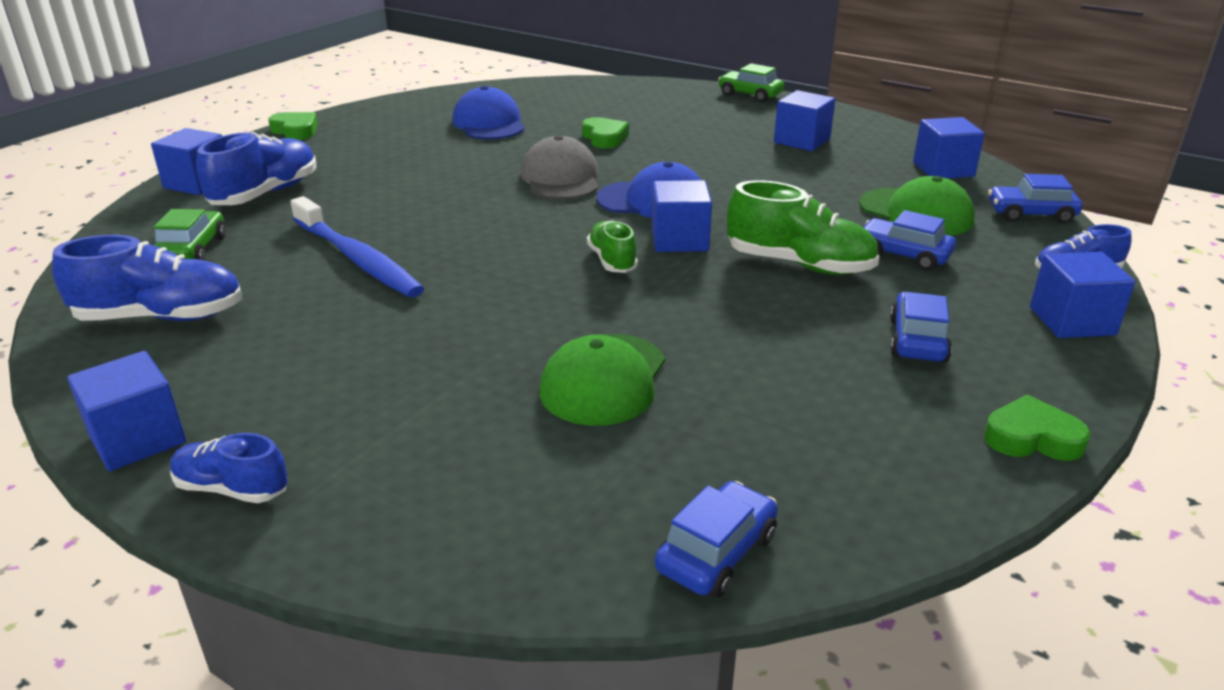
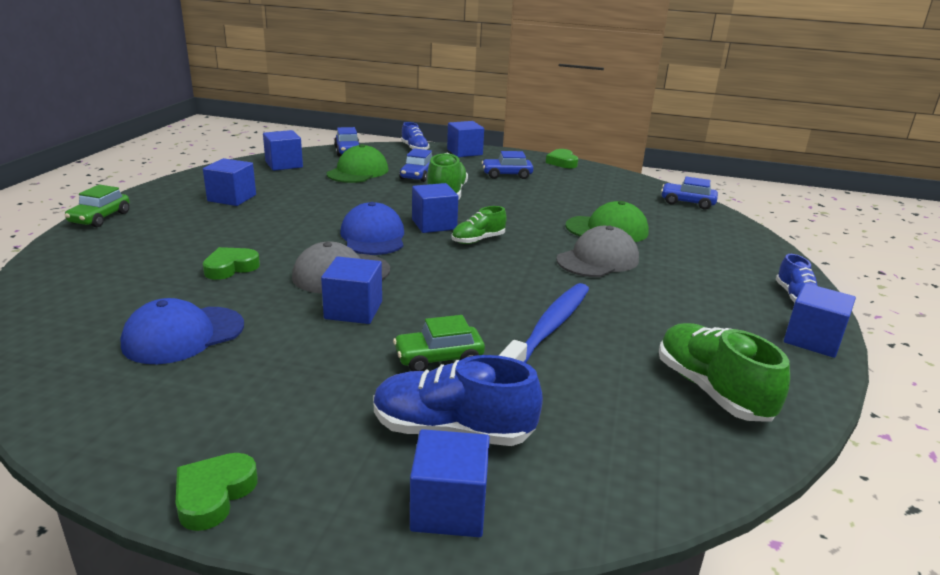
camera: 110 degrees left, 5 degrees down
blue shoe [52,235,242,321] -> green shoe [659,323,790,422]
green car [154,209,226,260] -> green car moved to [393,315,485,371]
none -> blue cube [321,257,382,324]
none -> grey cap [556,226,639,277]

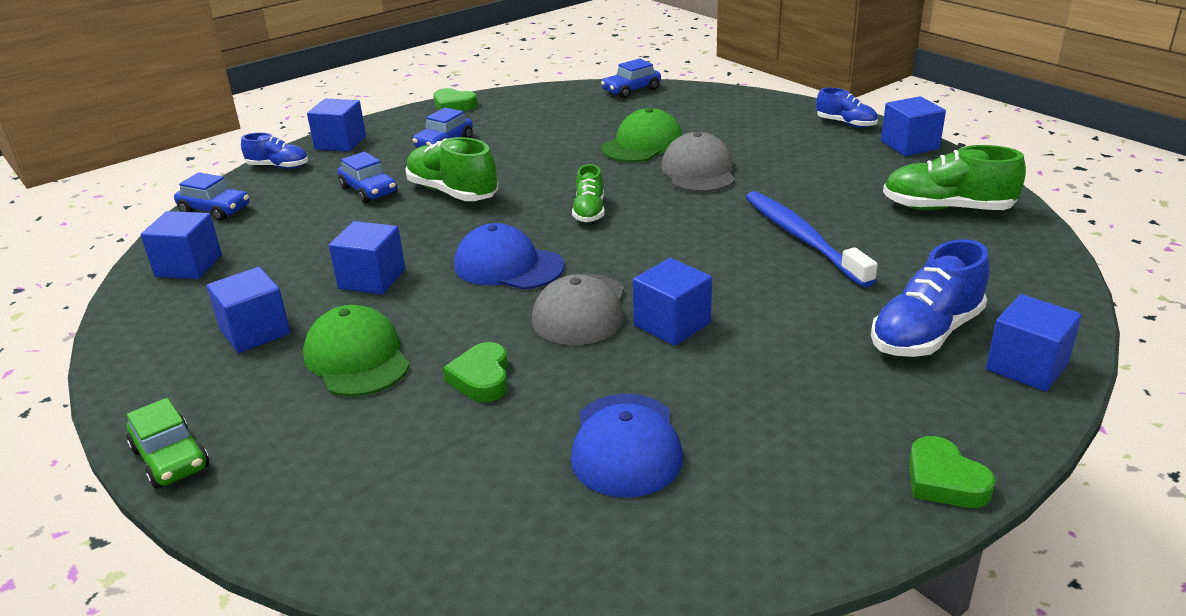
camera: 50 degrees left, 5 degrees up
green cap [327,144,388,183] -> green cap moved to [303,305,410,397]
green car [393,315,485,371] -> none
blue cube [412,183,458,233] -> blue cube moved to [329,221,405,294]

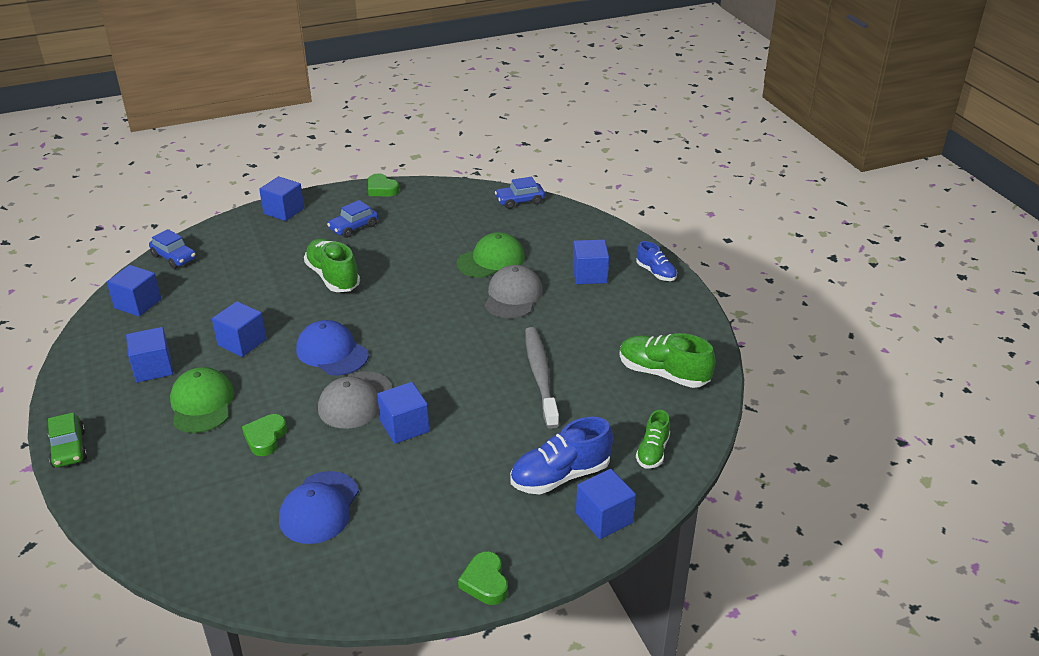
camera: 15 degrees right, 5 degrees up
blue shoe [241,133,308,169] -> none
blue car [338,152,397,203] -> none
green shoe [572,164,605,222] -> green shoe moved to [636,410,670,469]
blue toothbrush [746,191,878,287] -> grey toothbrush [525,327,559,429]
blue cube [881,96,946,156] -> blue cube moved to [573,240,609,284]

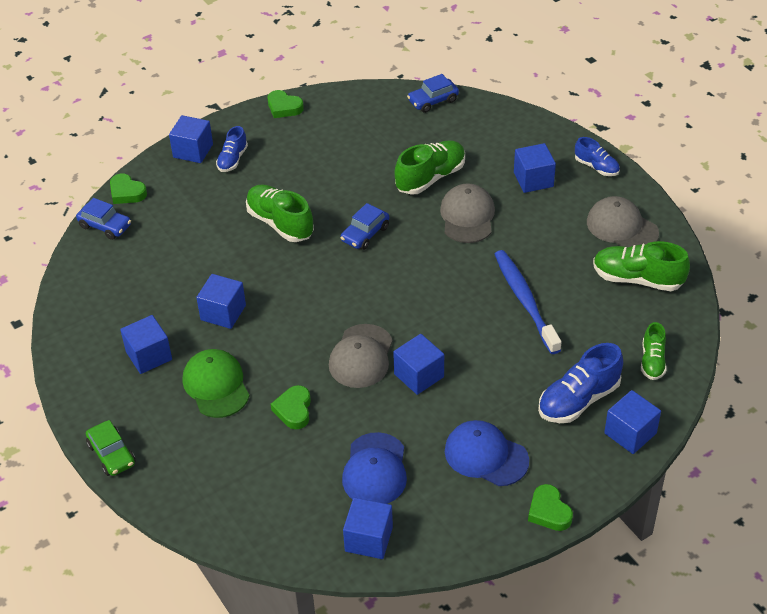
camera: 10 degrees left, 10 degrees up
blue cube [107,265,161,316] -> blue cube moved to [343,497,393,559]
blue cap [296,320,369,376] -> blue cap moved to [445,420,529,486]
blue car [327,200,378,238] -> blue car moved to [340,203,389,250]
green cap [456,232,525,278] -> green shoe [394,140,465,195]
grey toothbrush [525,327,559,429] -> blue toothbrush [494,250,562,354]
none -> green heart [110,173,147,204]
none -> blue shoe [216,126,248,172]
none -> grey cap [587,196,659,247]

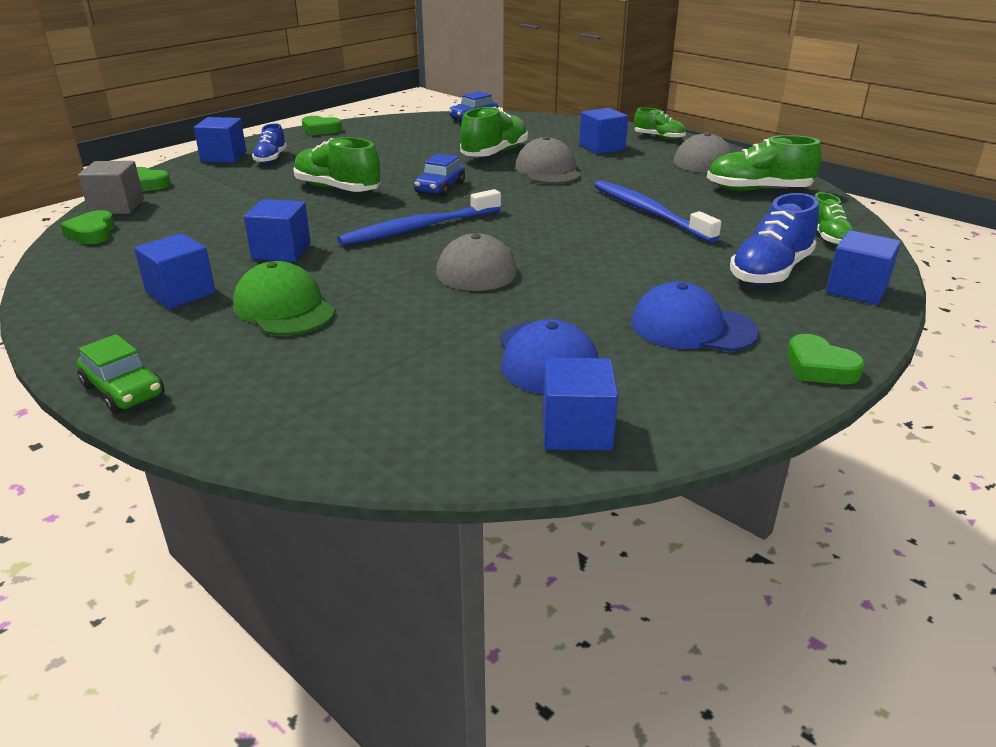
camera: 15 degrees left, 15 degrees down
blue car [76,198,131,240] -> grey cube [78,161,144,214]
green heart [271,385,311,429] -> green heart moved to [60,210,115,244]
blue cube [393,334,444,395] -> none
blue shoe [575,137,620,176] -> green shoe [634,108,686,140]
none -> blue toothbrush [337,189,501,246]

